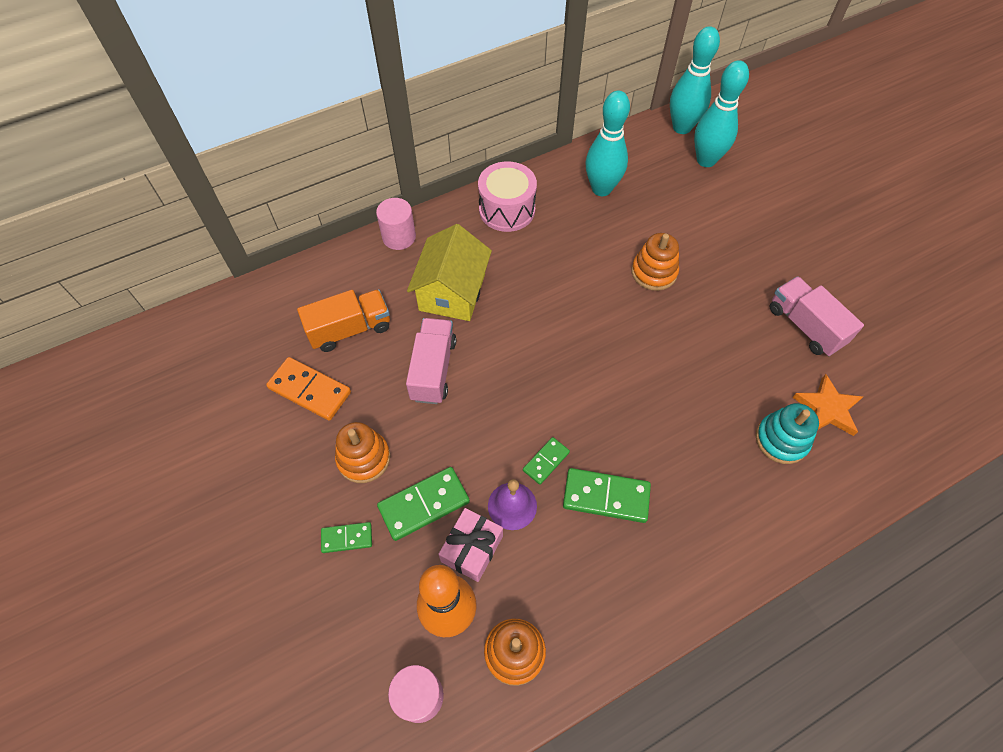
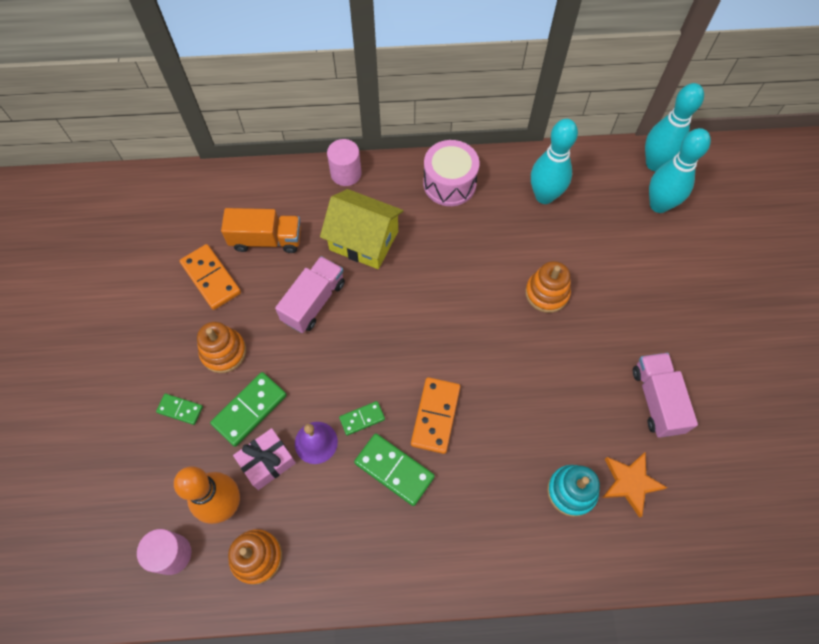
camera: 25 degrees right, 5 degrees up
green domino [377,467,470,541] -> green domino turned 45 degrees counterclockwise [210,372,287,447]
yellow house [407,224,492,321] -> yellow house turned 75 degrees clockwise [320,189,403,269]
none -> orange domino [411,377,460,454]

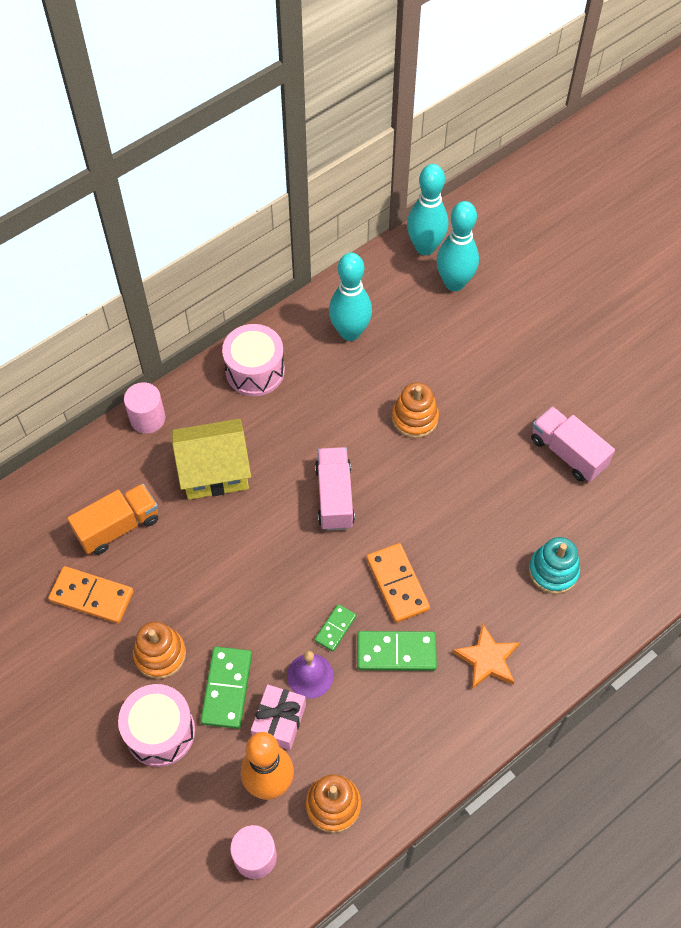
camera: 35 degrees left, 5 degrees down
green domino [156,394,203,425] -> pink drum [118,684,195,767]
pink truck [275,256,345,333] -> pink truck moved to [315,447,355,531]
orange star [602,452,667,518] -> orange star moved to [453,624,520,689]

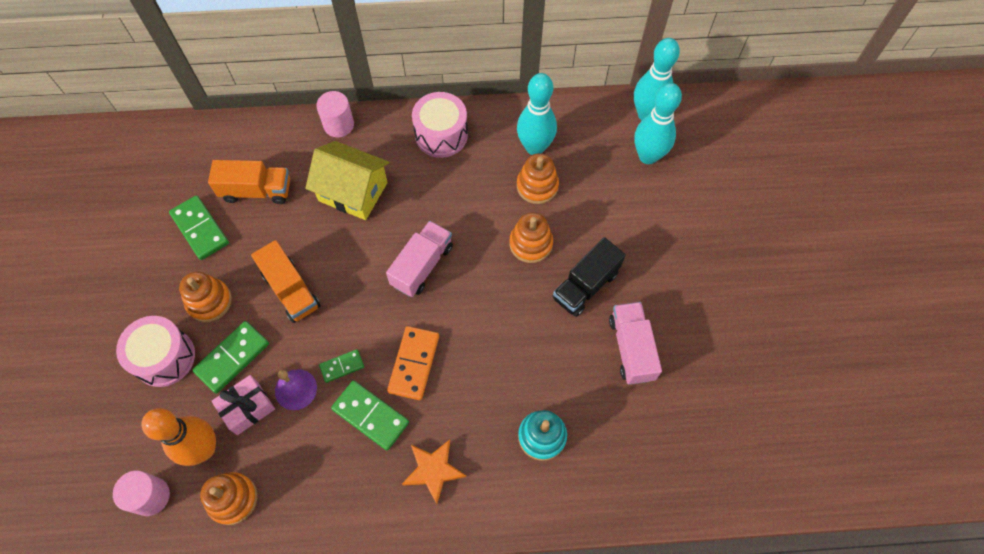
camera: 35 degrees right, 5 degrees up
orange domino [48,566,134,623] -> green domino [169,195,229,260]
none -> orange truck [251,240,320,323]
none -> orange stacking toy [517,153,559,204]
none -> black truck [553,237,626,317]

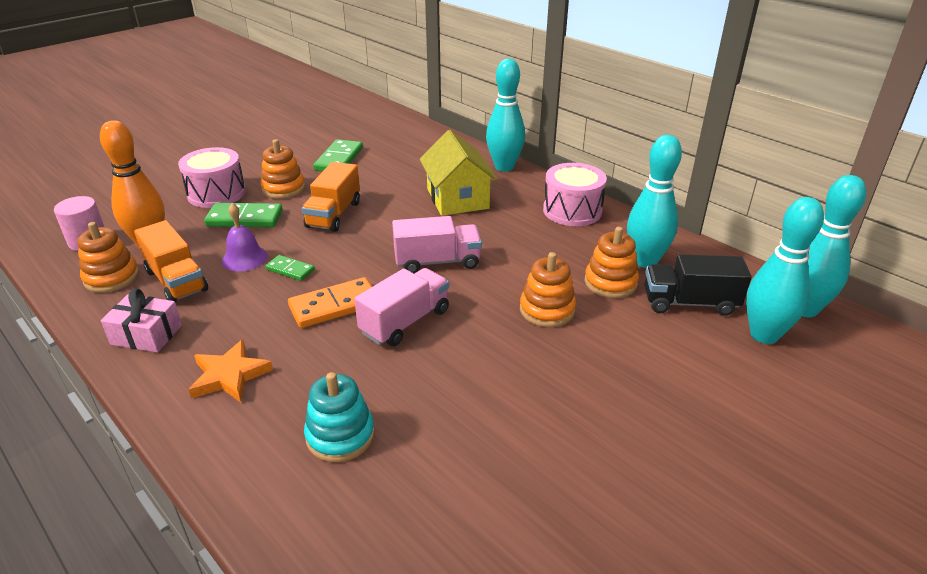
camera: 50 degrees right, 30 degrees down
orange truck [208,160,290,204] -> orange truck moved to [134,220,208,303]
pink gift [212,375,275,435] -> pink gift moved to [101,289,182,353]
pink cylinder [316,91,354,137] -> turquoise bowling pin [486,59,525,171]
green domino [331,381,409,450] -> none
black truck [553,237,626,317] -> black truck moved to [645,254,752,316]
pink truck [609,302,662,385] -> pink truck moved to [354,268,449,346]

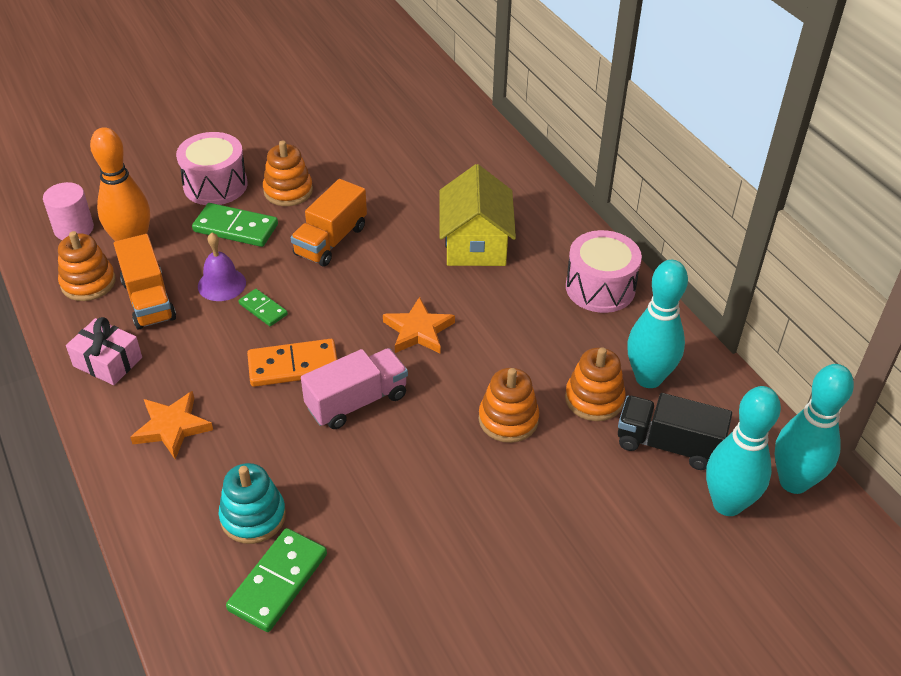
camera: 15 degrees right, 10 degrees up
green domino [313,139,363,172] -> green domino moved to [226,528,327,632]
pink truck [392,216,482,273] -> orange star [383,297,455,354]
turquoise bowling pin [486,59,525,171] -> none

